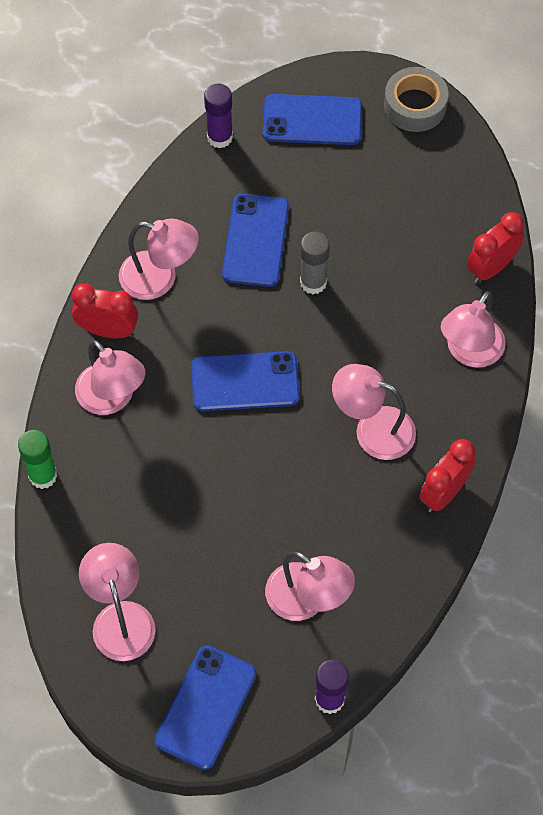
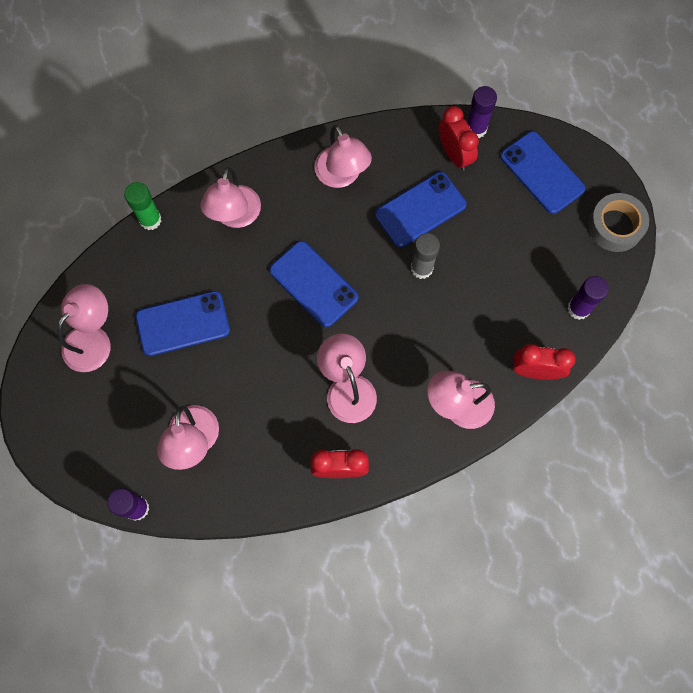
camera: 50 degrees right, 10 degrees up
red clock [72,283,138,339] -> red clock moved to [438,106,479,170]
blue phone [155,645,257,770] -> blue phone moved to [136,291,230,356]
none -> purple glue stick [567,276,609,320]

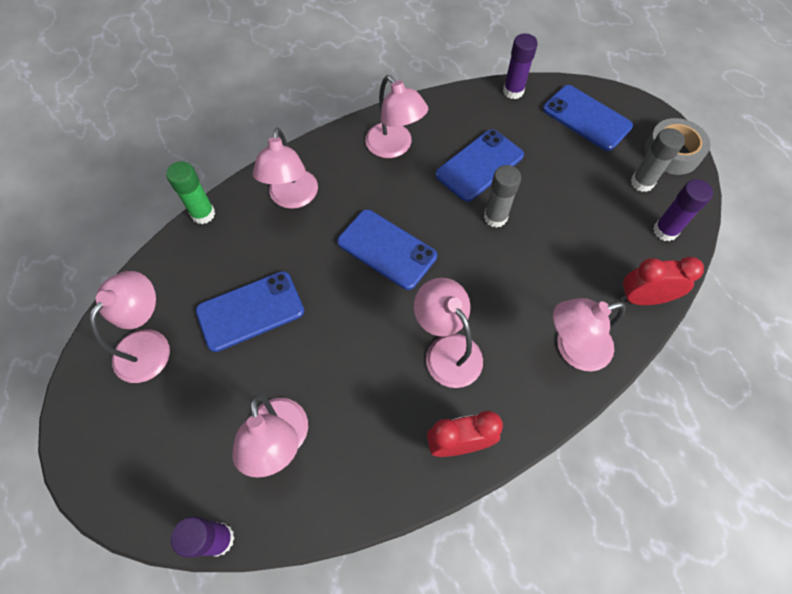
camera: 10 degrees left, 10 degrees down
red clock [438,106,479,170] -> none
none -> grey glue stick [631,128,685,192]

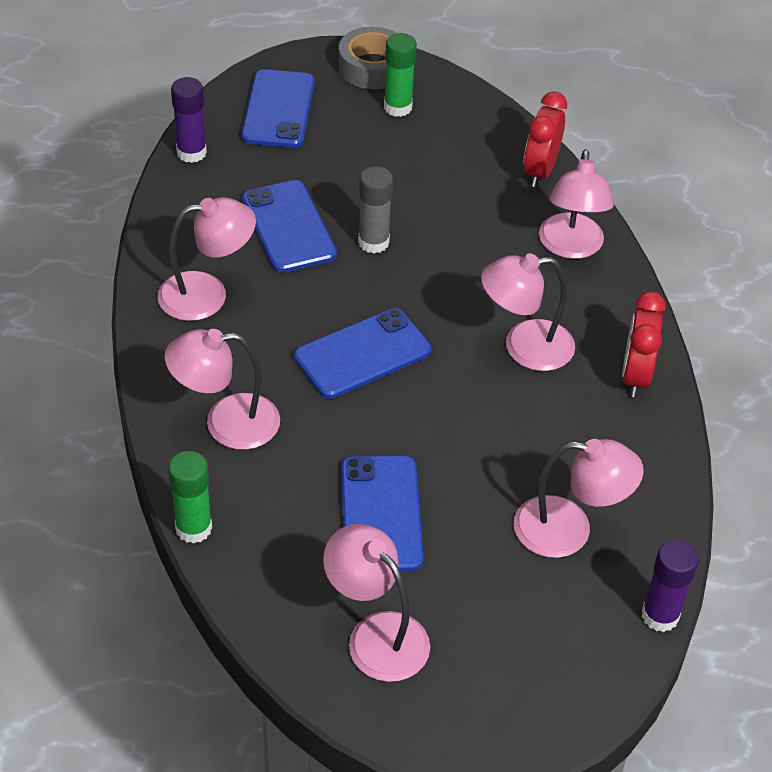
camera: 70 degrees left, 15 degrees down
pink lamp [253,127,318,209] -> pink lamp turned 150 degrees clockwise [164,329,280,450]
blue phone [543,85,633,151] -> blue phone turned 60 degrees counterclockwise [241,69,315,148]
grey glue stick [631,128,685,192] -> green glue stick [384,33,417,117]
purple glue stick [653,179,713,241] -> none

